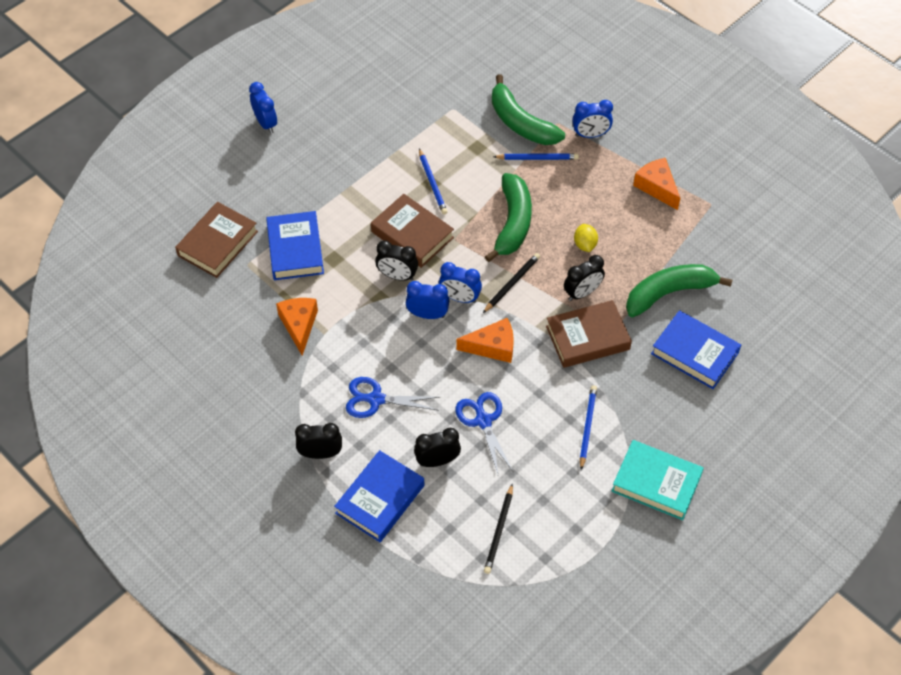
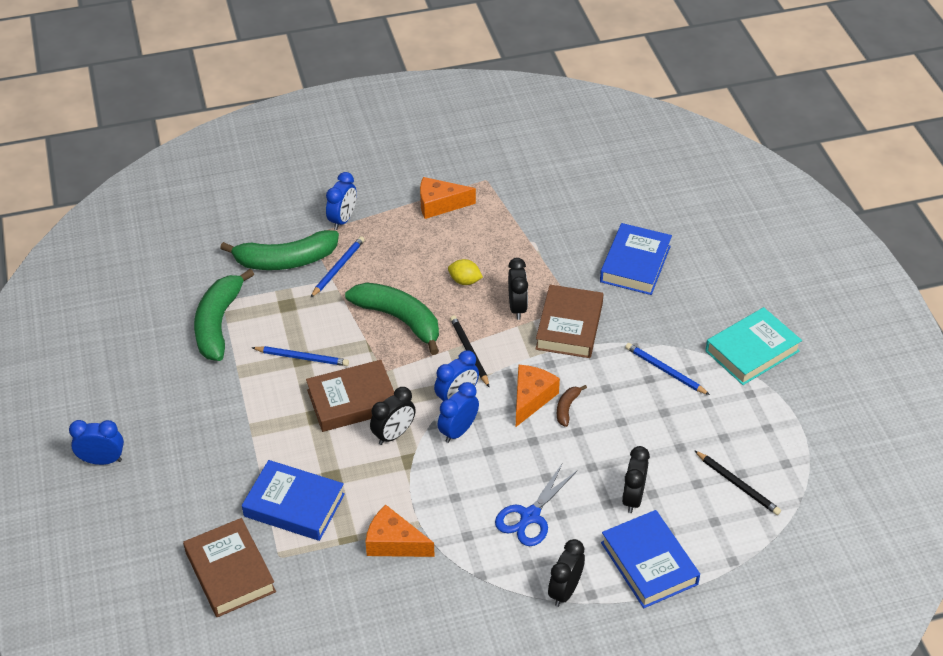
camera: 60 degrees left, 10 degrees down
blue scissors [455,392,514,474] -> none
green banana [626,264,732,317] -> green banana moved to [194,269,254,361]
blue book [651,310,741,389] -> blue book turned 45 degrees counterclockwise [600,223,672,295]
none -> brown banana [557,385,587,427]

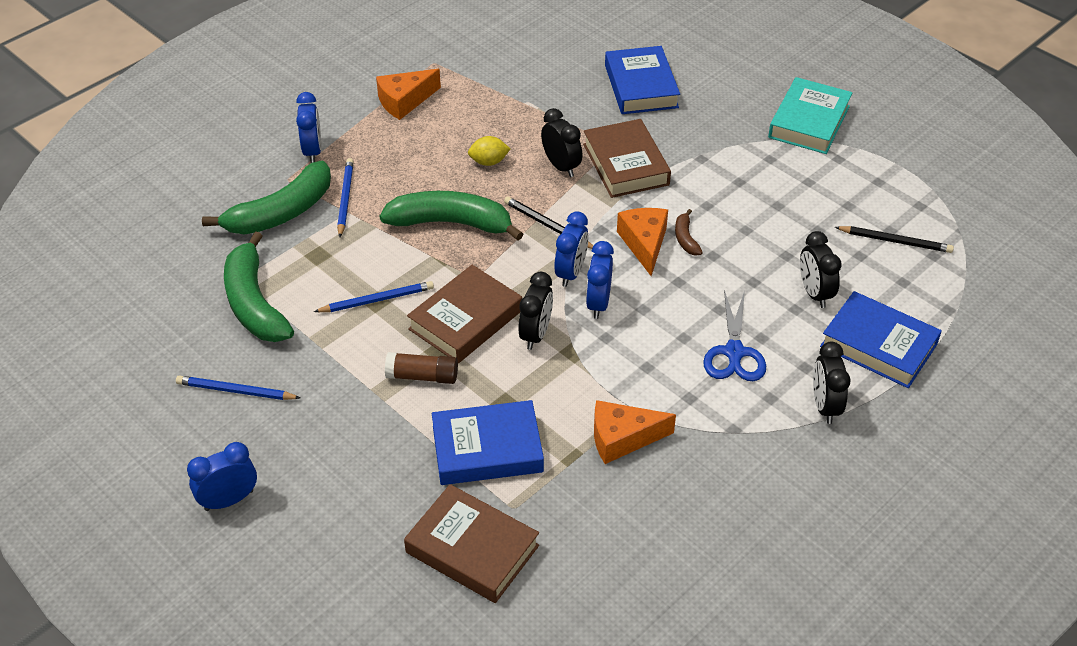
camera: 30 degrees left, 0 degrees up
blue pencil [625,343,710,395] -> blue pencil moved to [176,375,300,400]
none -> brown glue stick [385,352,458,384]

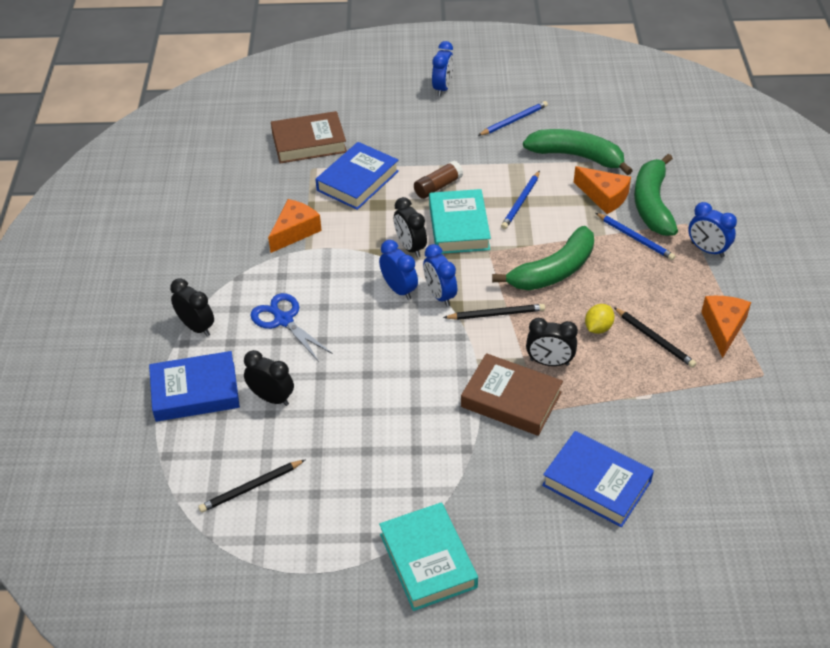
camera: 135 degrees right, 0 degrees up
brown book [407,265,522,363] -> turquoise book [429,189,491,254]
orange cheese [617,208,668,276] -> orange cheese moved to [574,166,631,214]
brown banana [675,209,703,255] -> none
none -> black pencil [614,307,696,368]

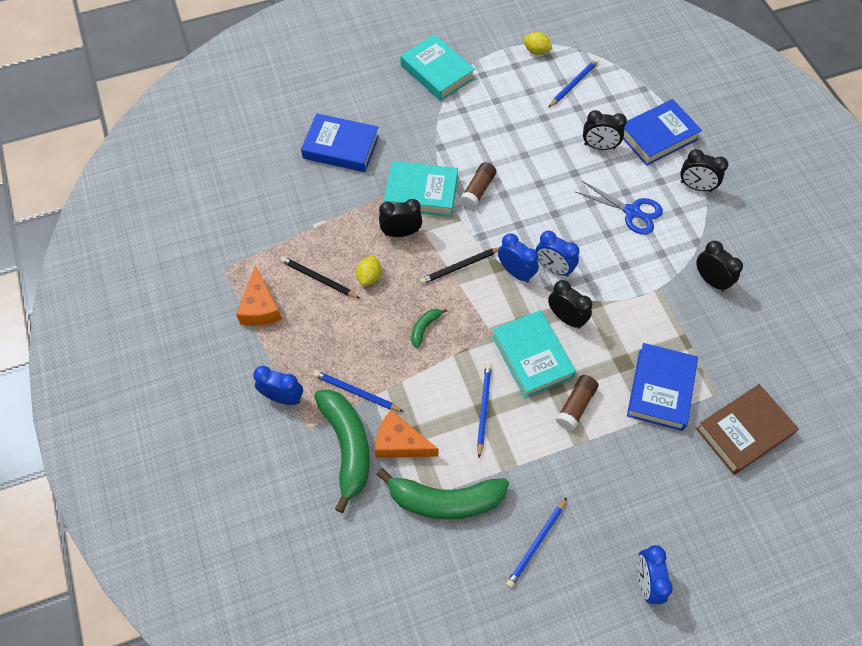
camera: 160 degrees right, 15 degrees up
black pencil [198,460,305,513] -> blue pencil [548,59,599,108]
orange cheese [268,199,322,253] -> none
brown book [461,353,563,436] -> turquoise book [384,161,458,217]
green banana [492,226,594,290] -> green banana [411,309,447,348], size x0.44
none -> brown glue stick [460,162,496,209]
none -> yellow lemon [524,32,553,55]
none -> black clock [696,241,743,292]

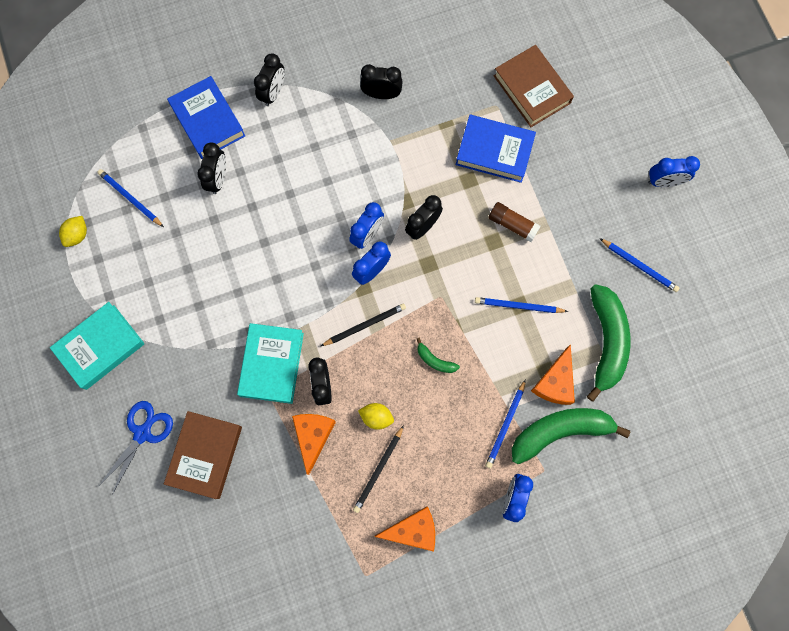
camera: 90 degrees left, 15 degrees up
blue book [301,113,379,172] -> brown book [164,411,242,499]
black pencil [420,247,500,284] -> black pencil turned 90 degrees counterclockwise [321,303,406,346]
brown glue stick [460,162,496,209] -> none
turquoise book [492,310,576,398] -> none
blue scissors [576,181,663,235] -> blue scissors moved to [100,401,173,495]
black clock [696,241,743,292] -> black clock turned 45 degrees clockwise [360,64,403,99]
none -> orange cheese [292,414,336,475]

